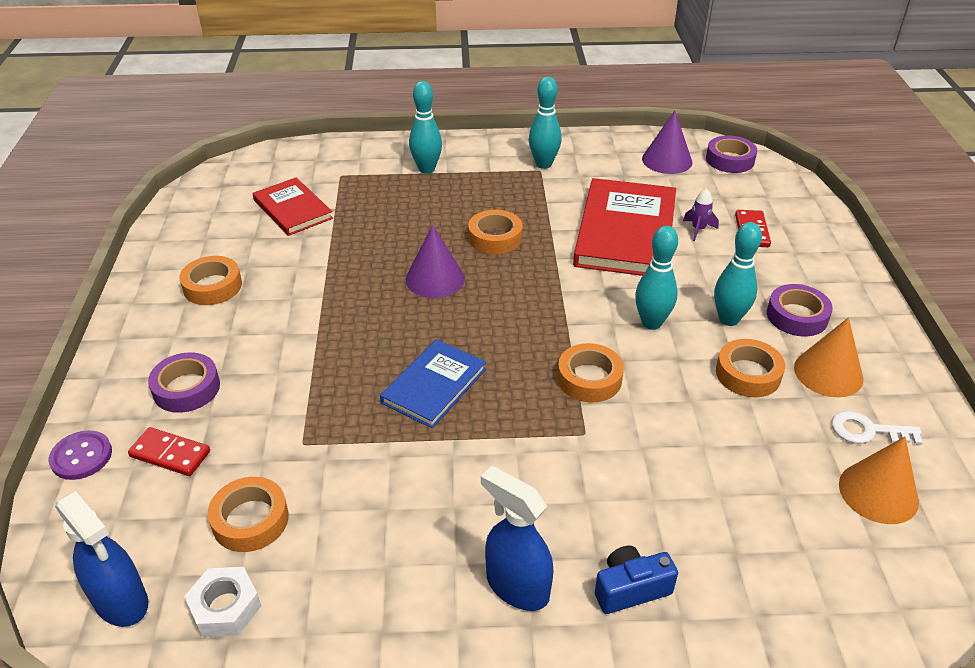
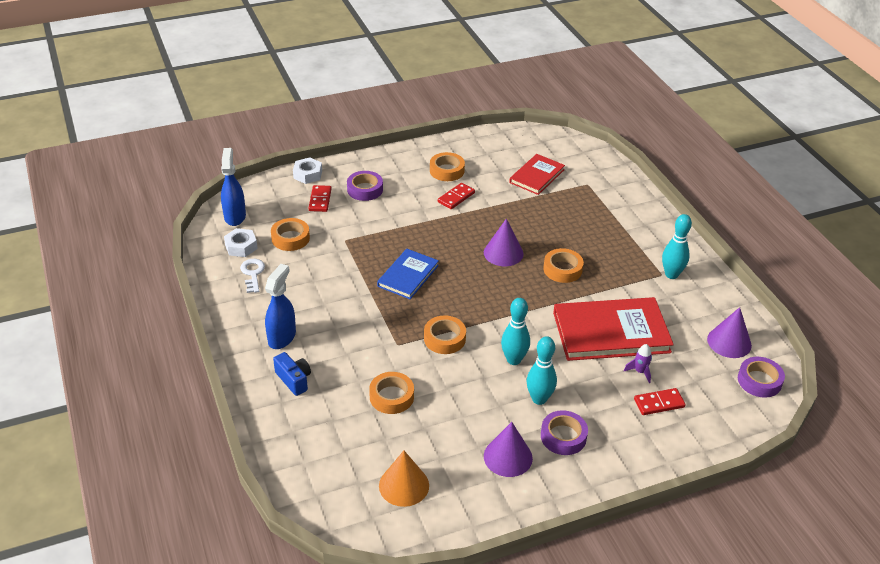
camera: 70 degrees right, 0 degrees up
purple button [49,430,112,480] -> white nut [293,157,322,184]
blue spray bottle [55,491,148,627] -> blue spray bottle turned 150 degrees clockwise [221,148,246,226]
blue book [380,339,486,428] -> blue book turned 75 degrees counterclockwise [377,249,439,299]
turquoise bowling pin [409,81,442,174] -> none
orange tape [716,339,785,397] -> orange tape moved to [369,372,414,414]
orange cone [794,317,863,397] -> purple cone [484,422,533,477]
white key [832,411,923,445] -> white key moved to [240,259,265,293]
none -> red domino [438,183,475,209]

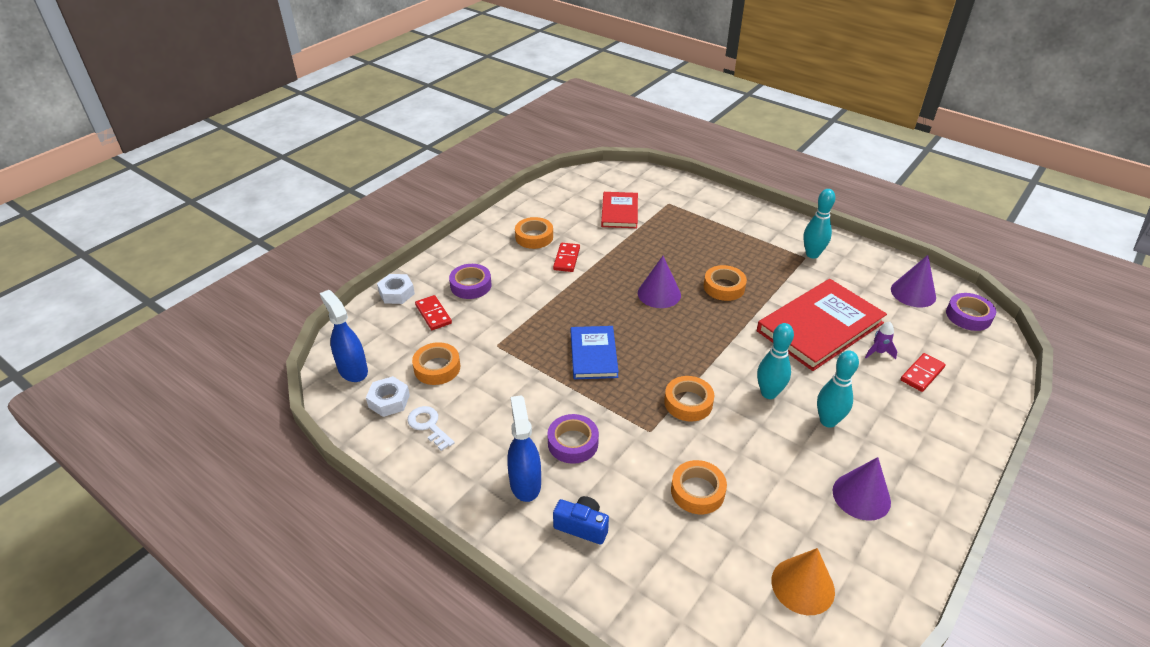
camera: 30 degrees left, 0 degrees up
purple tape [541,410,588,455] -> purple tape moved to [547,414,599,464]

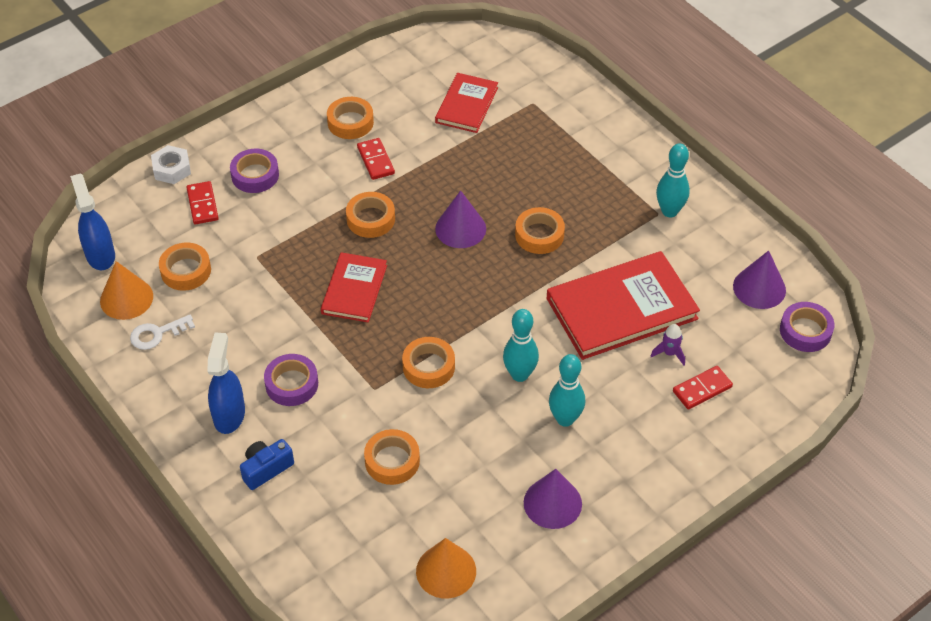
camera: 15 degrees right, 10 degrees up
white nut [366,376,410,417] -> orange cone [100,261,153,320]
white key [408,406,454,451] -> white key turned 90 degrees counterclockwise [130,315,195,350]
red domino [553,243,580,272] -> red domino turned 45 degrees counterclockwise [357,138,395,180]
blue camera [553,496,609,545] -> blue camera turned 75 degrees counterclockwise [240,439,294,490]
blue book [571,326,619,379] -> red book [321,252,387,322]
none -> orange tape [346,192,395,238]

